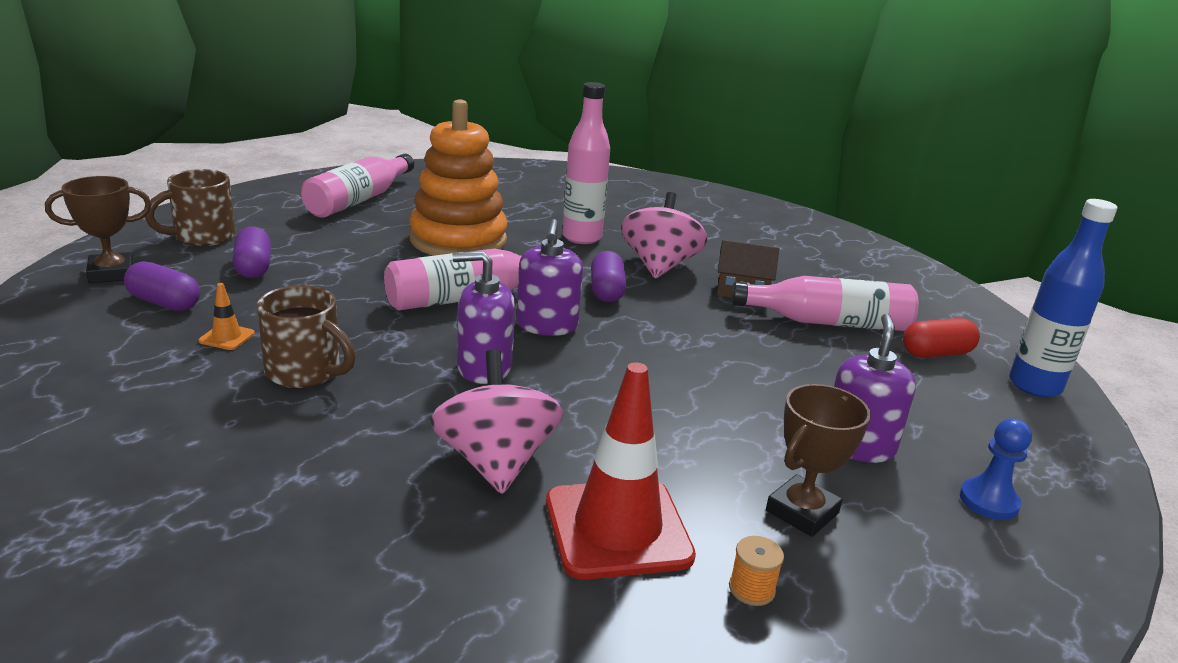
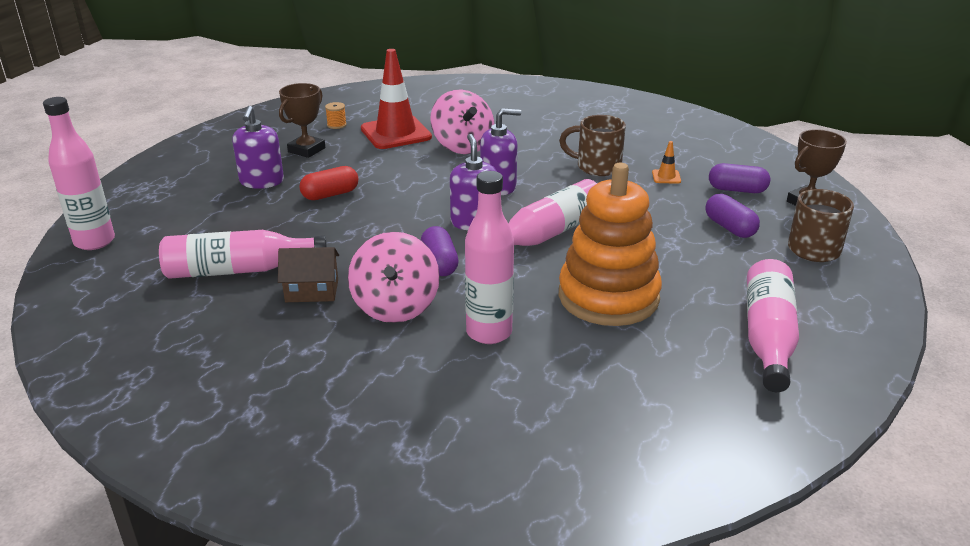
camera: 170 degrees right, 5 degrees up
red capsule [903,318,980,358] -> red capsule moved to [299,166,358,200]
blue pawn [960,419,1032,520] -> none
blue bottle [1009,199,1118,398] -> pink bottle [43,97,115,250]

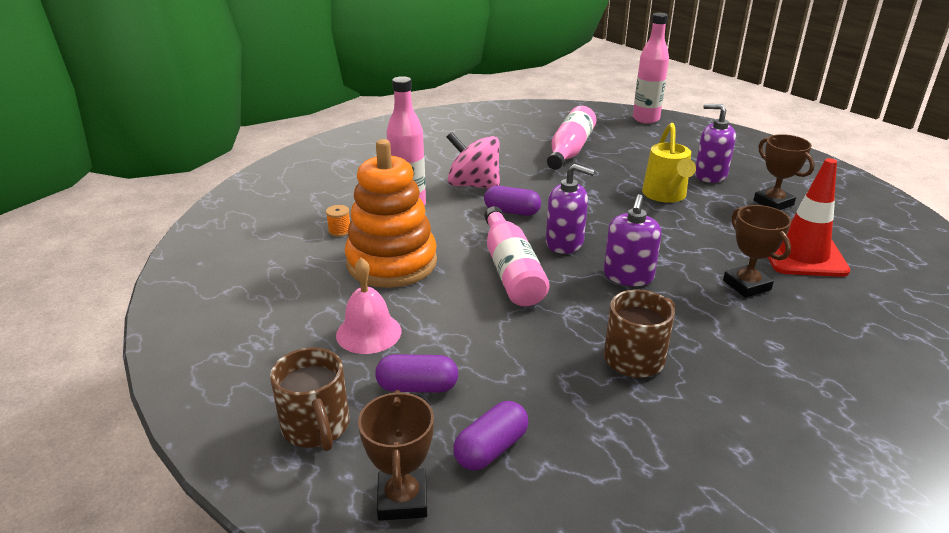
camera: 120 degrees right, 0 degrees up
brown house [278,247,339,302] -> none
red capsule [299,166,358,200] -> yellow watering can [642,123,696,203]
orange spool [325,102,347,129] -> orange spool moved to [326,205,350,237]
pink spinning top [430,90,495,154] -> brown trophy [723,205,791,298]
orange traffic cone [652,141,681,184] -> none
pink bottle [747,259,799,392] -> none
none -> pink bell [336,258,401,354]

